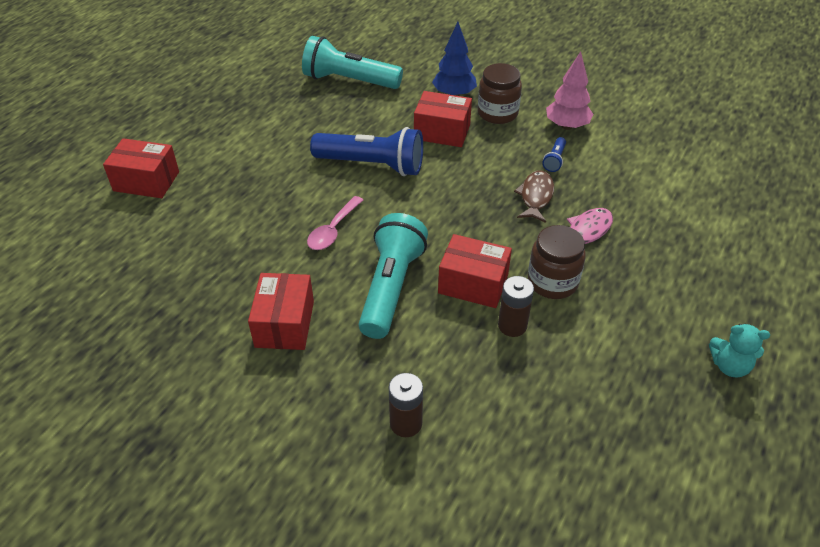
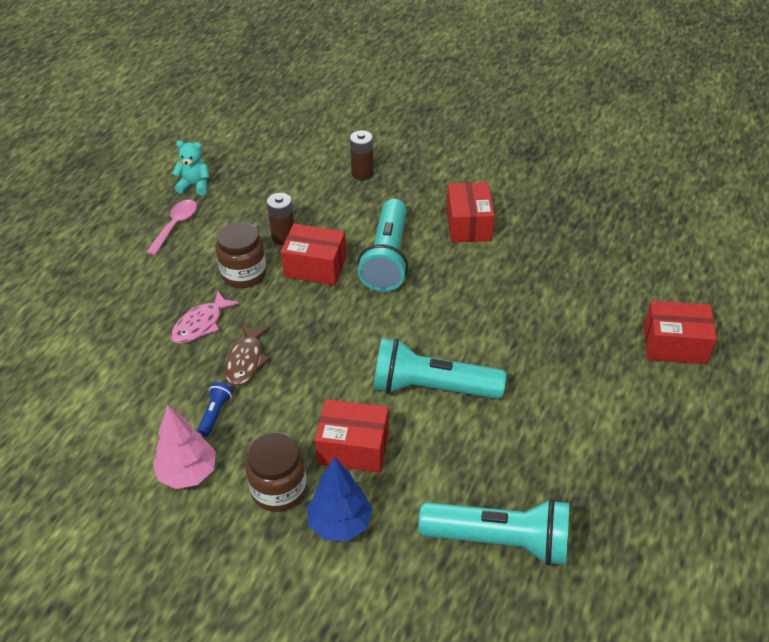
camera: 175 degrees right, 0 degrees up
pink spoon [307,196,363,250] -> pink spoon moved to [146,200,197,256]
blue flashlight [310,127,423,176] -> turquoise flashlight [373,338,506,399]
turquoise teddy bear [709,324,770,378] -> turquoise teddy bear moved to [172,141,210,196]

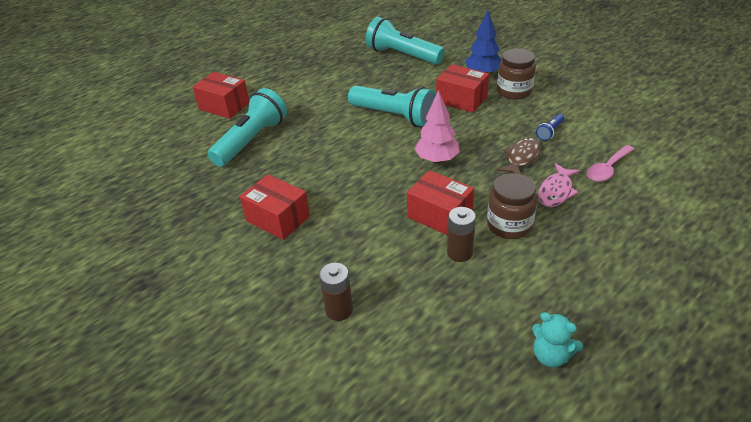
camera: 155 degrees left, 5 degrees down
pink spoon [146,200,197,256] -> pink spoon moved to [587,145,634,182]
pink tree [153,405,216,489] -> pink tree moved to [415,90,460,163]
pink fish [171,291,239,343] -> pink fish turned 150 degrees clockwise [538,163,580,207]
turquoise flashlight [358,199,408,292] -> turquoise flashlight moved to [207,88,287,167]
red box [447,182,495,243] -> red box turned 75 degrees counterclockwise [240,174,310,240]

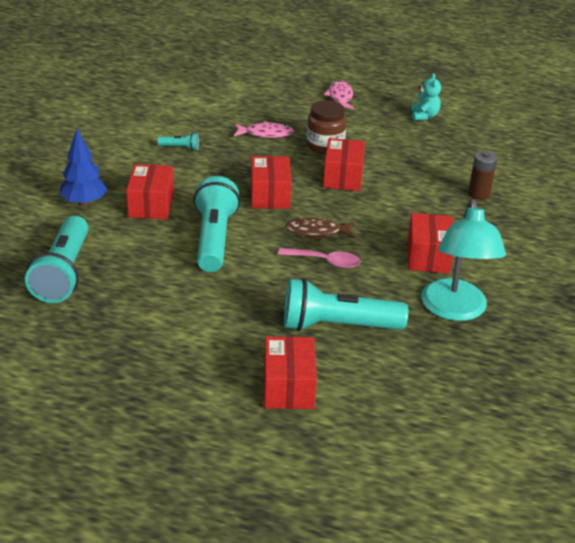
camera: 125 degrees left, 5 degrees down
pink tree [415,90,460,163] -> red box [251,156,292,209]
brown battery [447,207,476,262] -> none
brown jar [497,48,536,100] -> none
brown fish [498,137,541,174] -> brown fish moved to [285,217,354,241]
blue flashlight [536,114,564,141] -> turquoise flashlight [157,133,199,150]
pink spoon [587,145,634,182] -> pink spoon moved to [278,248,361,268]
none -> pink fish [324,81,354,109]
none -> turquoise lamp [421,199,506,321]

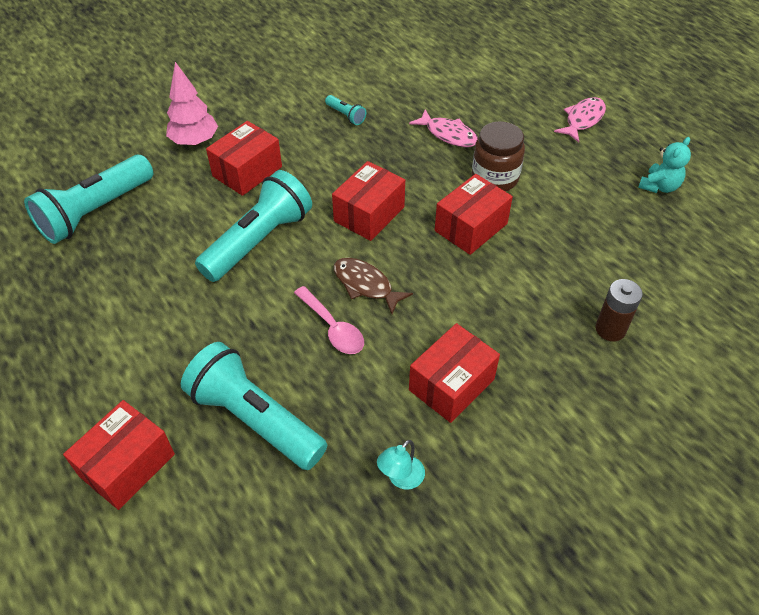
camera: 40 degrees right, 15 degrees up
blue tree [59,129,107,206] -> pink tree [166,62,218,146]
turquoise lamp [421,199,506,321] -> turquoise lamp [377,440,425,490], size x0.41

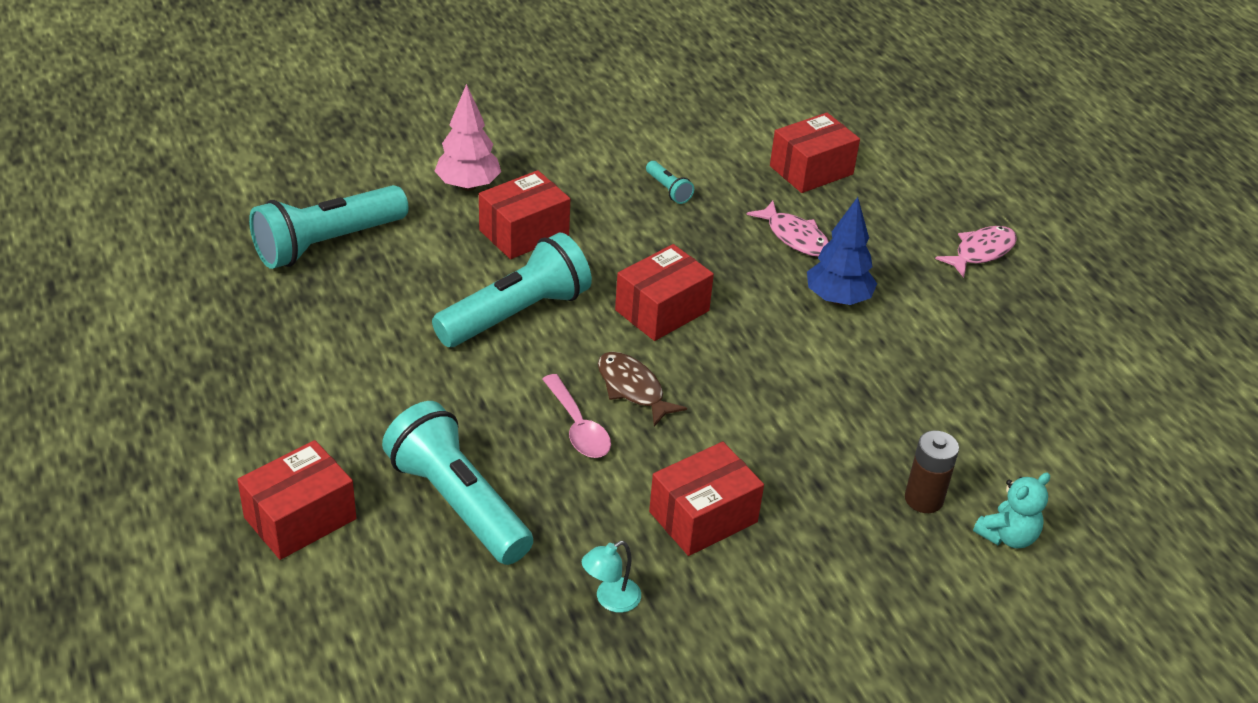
camera: 10 degrees right, 10 degrees down
red box [435,174,513,255] -> red box moved to [770,113,860,193]
brown jar [472,121,525,191] -> blue tree [807,197,877,305]
turquoise teddy bear [638,137,691,193] -> turquoise teddy bear moved to [973,473,1050,548]

